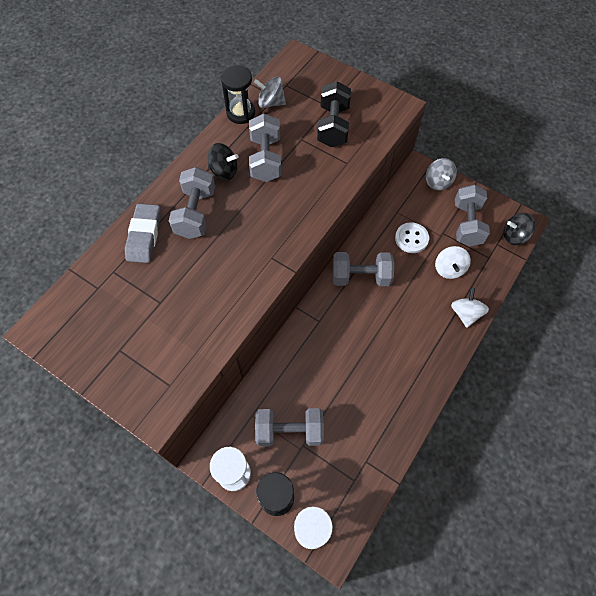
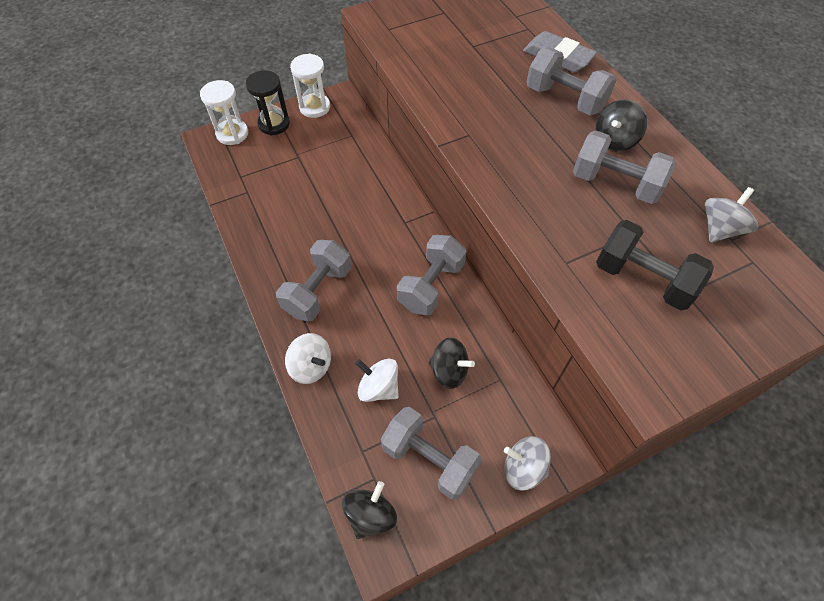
camera: 120 degrees right, 5 degrees down
black hourglass [221,65,255,124] -> none
grey dumbbell [255,408,324,447] -> grey dumbbell moved to [276,240,352,322]
white button [395,222,429,253] -> black spinning top [429,337,475,389]

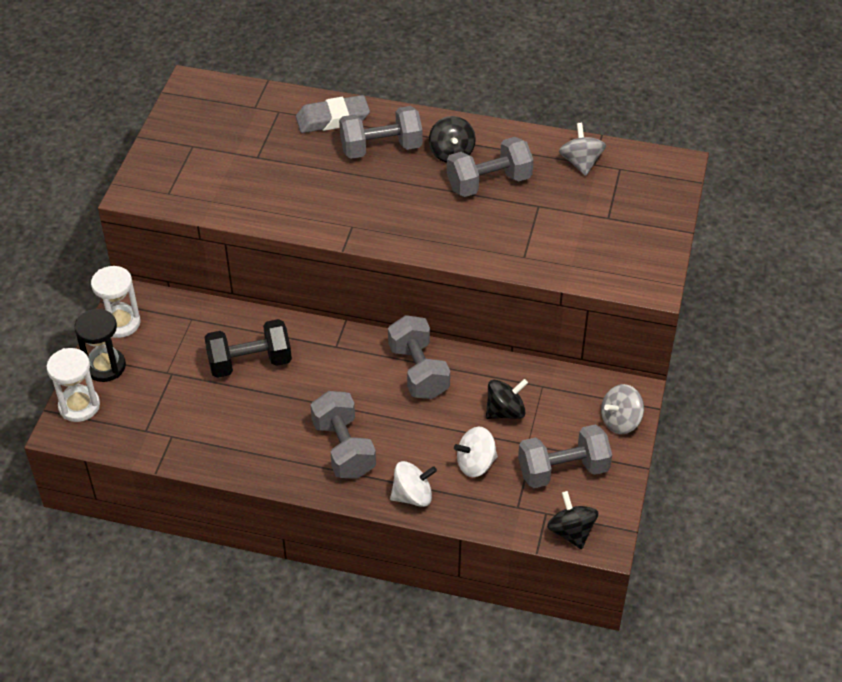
camera: 50 degrees left, 10 degrees down
black dumbbell [596,220,714,311] -> black dumbbell moved to [204,319,292,378]

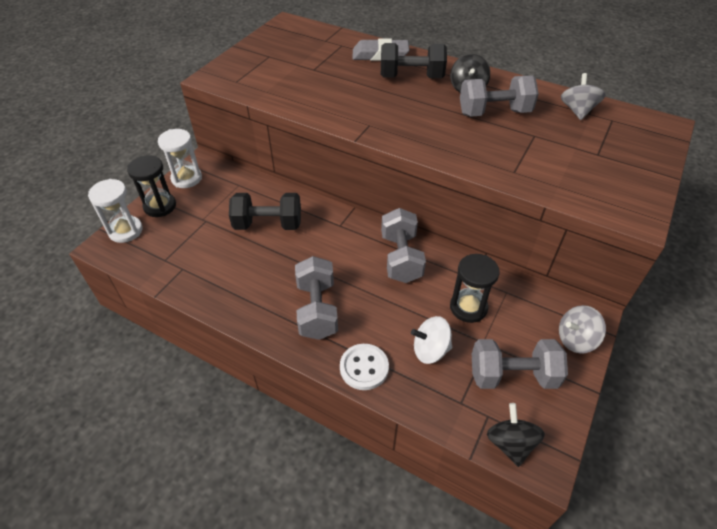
camera: 15 degrees right, 0 degrees up
grey dumbbell [339,106,422,159] -> black dumbbell [381,43,447,78]
white spinning top [390,461,437,507] -> white button [340,344,389,390]
black spinning top [486,379,528,419] -> black hourglass [450,254,500,323]

